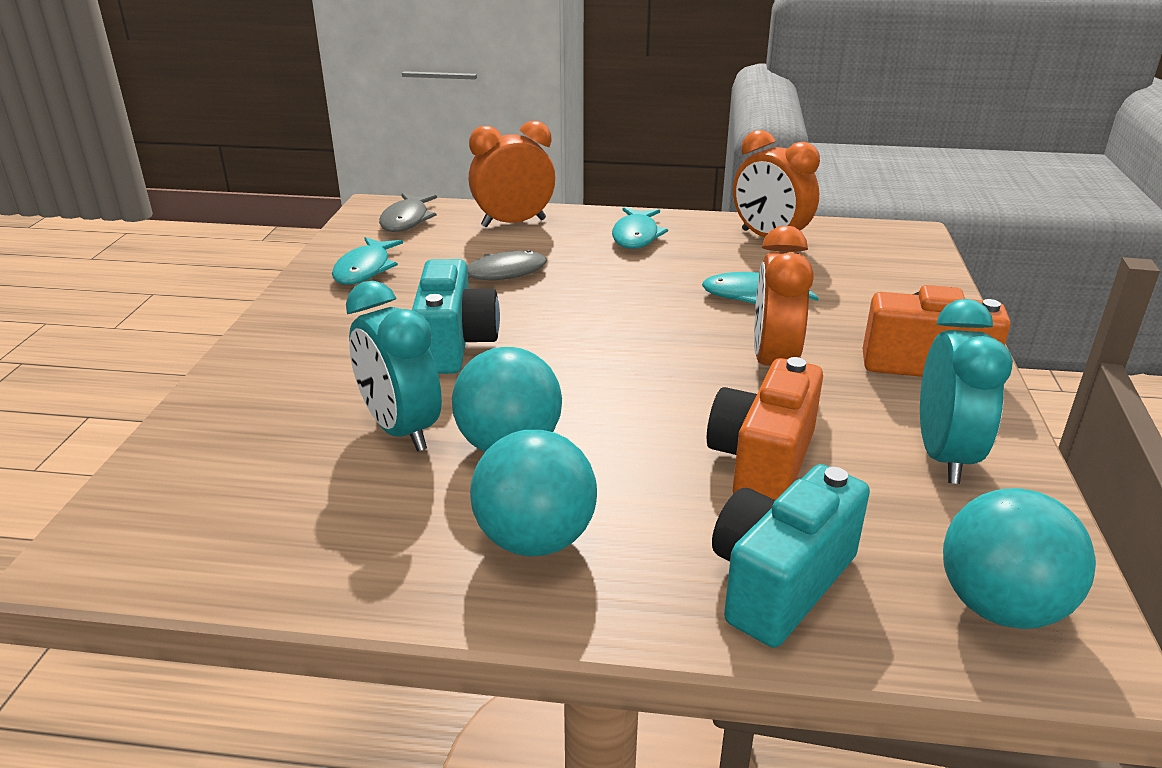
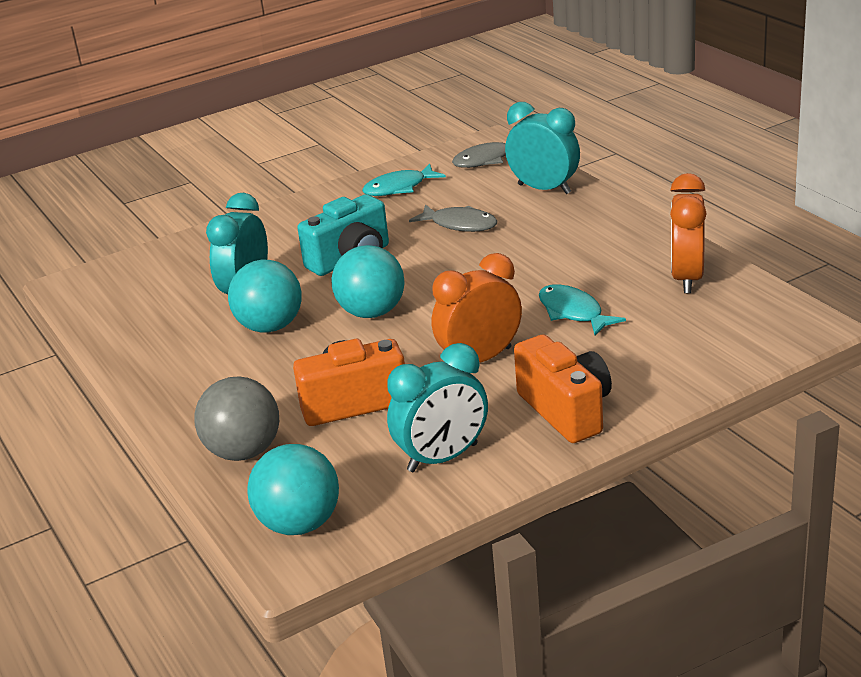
camera: 55 degrees right, 0 degrees up
orange clock [469,121,555,227] -> turquoise clock [505,102,580,194]
turquoise ball [470,429,597,557] -> turquoise ball moved to [331,245,405,318]
turquoise fish [612,207,668,249] -> none
turquoise camera [712,464,870,647] -> grey ball [194,376,279,461]

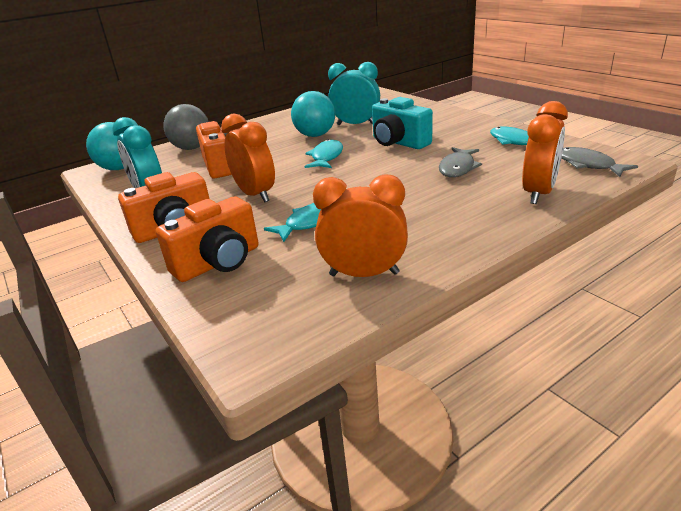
camera: 85 degrees right, 0 degrees up
turquoise ball [331,245,405,318] -> turquoise fish [304,139,343,168]
turquoise clock [505,102,580,194] -> orange clock [522,101,568,204]
none -> orange camera [156,196,259,282]

